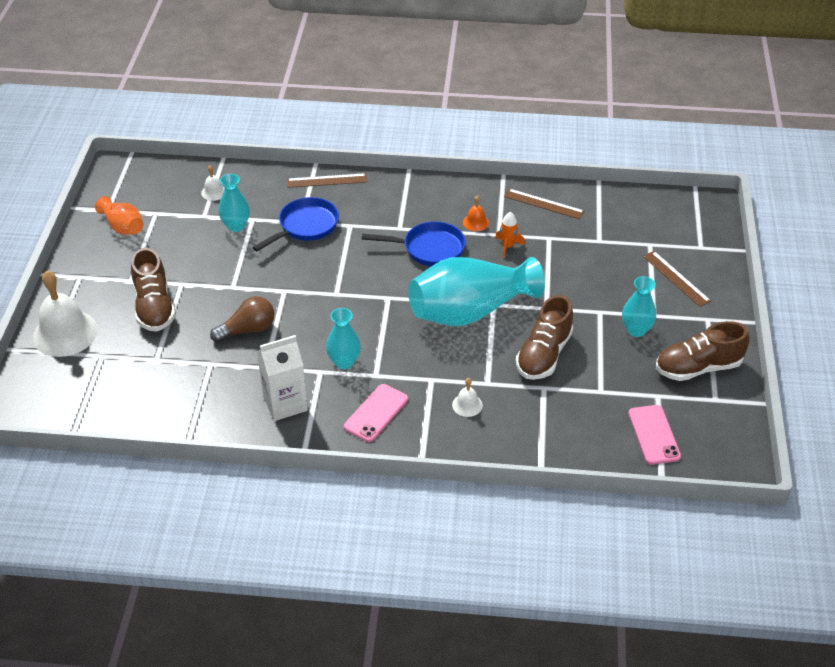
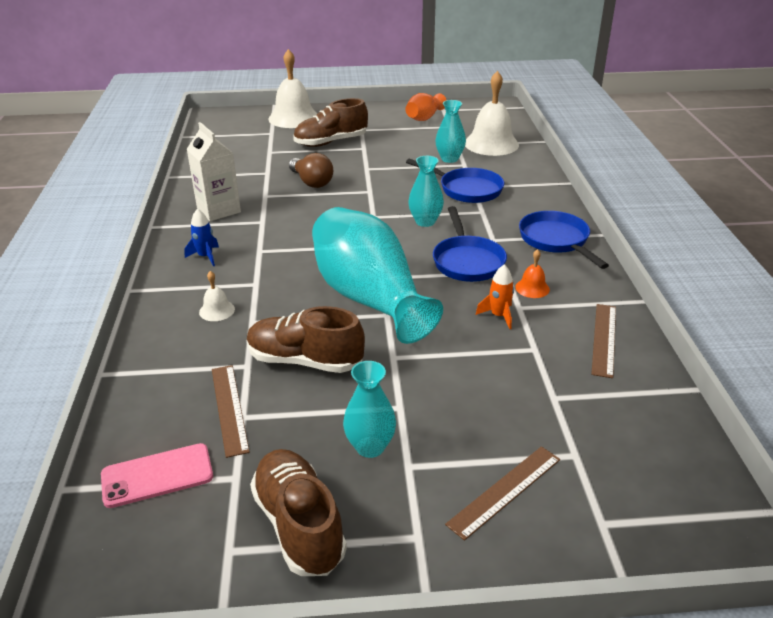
camera: 80 degrees right, 10 degrees down
white bell [201,165,225,201] -> white bell [465,71,519,156], size x2.21
brown ruler [287,173,367,188] -> brown ruler moved to [212,365,250,458]
turquoise vase [326,308,361,369] -> turquoise vase moved to [408,156,444,227]
pink phone [344,384,408,442] -> blue rocket [184,209,219,266]
none -> blue pan [519,211,609,269]

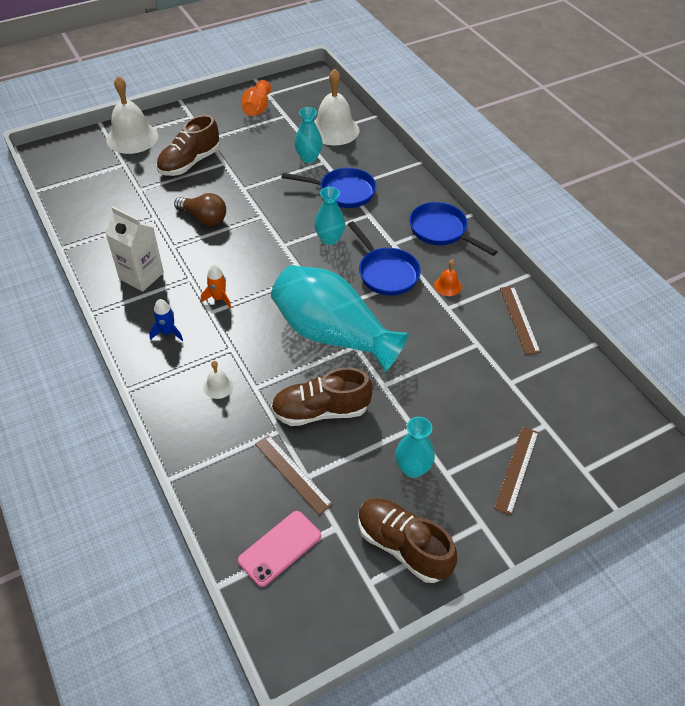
camera: 25 degrees left, 15 degrees up
orange rocket [476,265,514,329] -> orange rocket moved to [201,264,231,308]

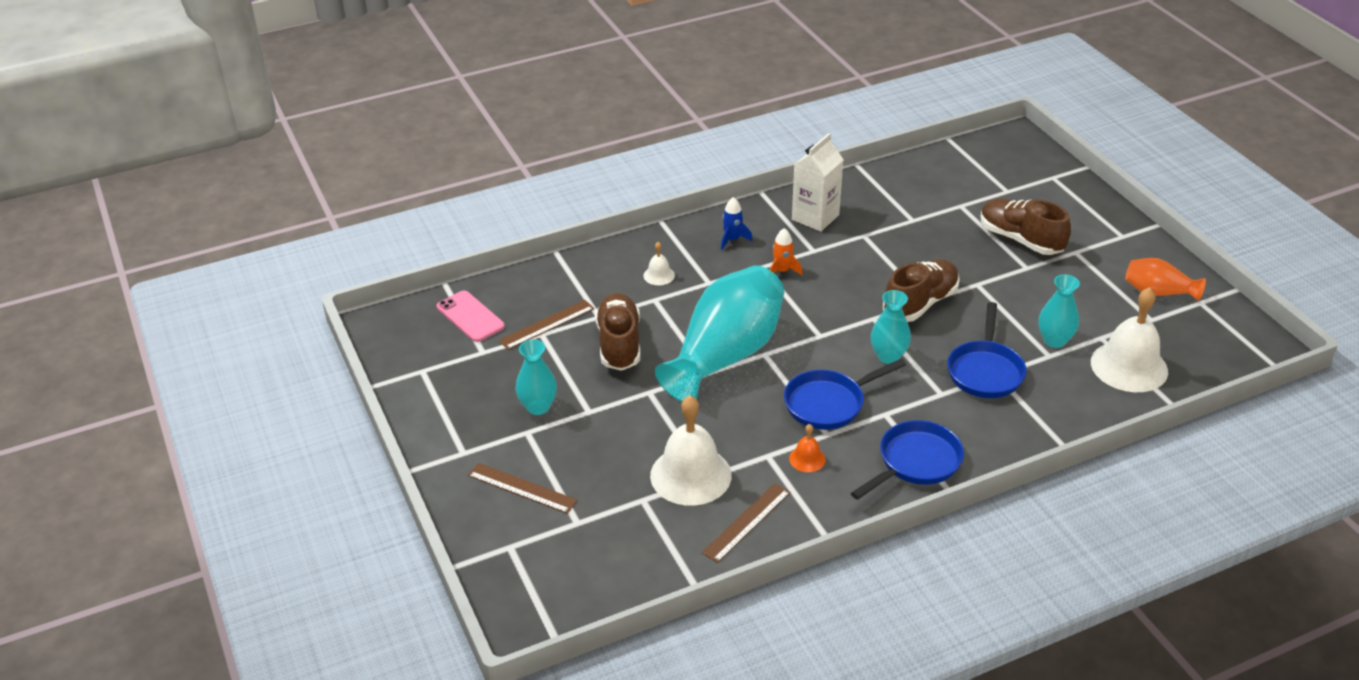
camera: 95 degrees right, 10 degrees down
white bell [106,76,158,154] -> white bell moved to [650,395,732,506]
brown light bulb [174,193,226,226] -> none
brown shoe [358,498,457,583] -> brown shoe moved to [883,259,960,322]
brown ruler [500,286,541,355] -> brown ruler turned 45 degrees counterclockwise [702,483,791,563]

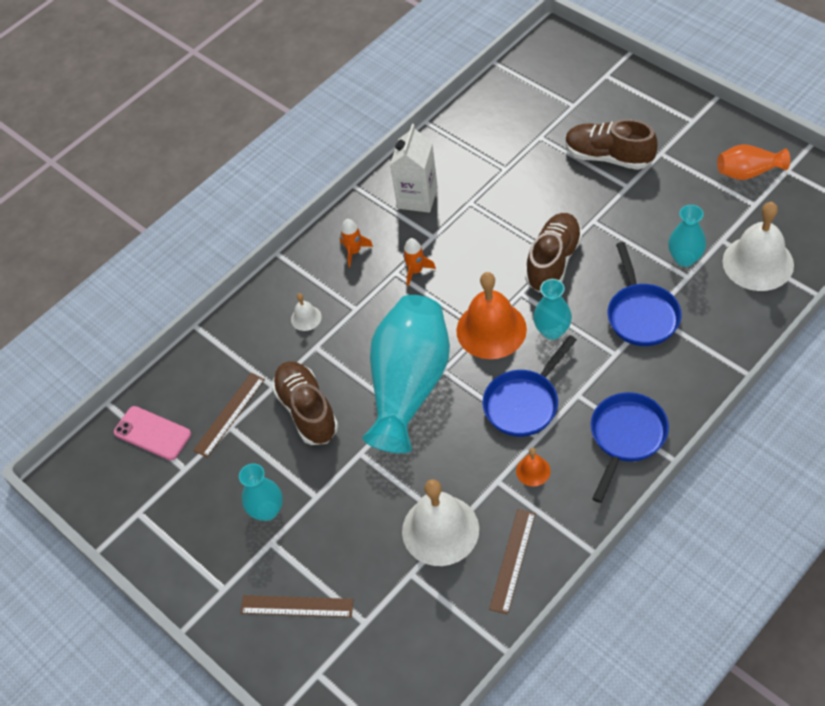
camera: 15 degrees left, 15 degrees up
blue rocket [721,197,753,250] -> orange rocket [340,219,373,267]
none -> orange bell [456,272,527,359]

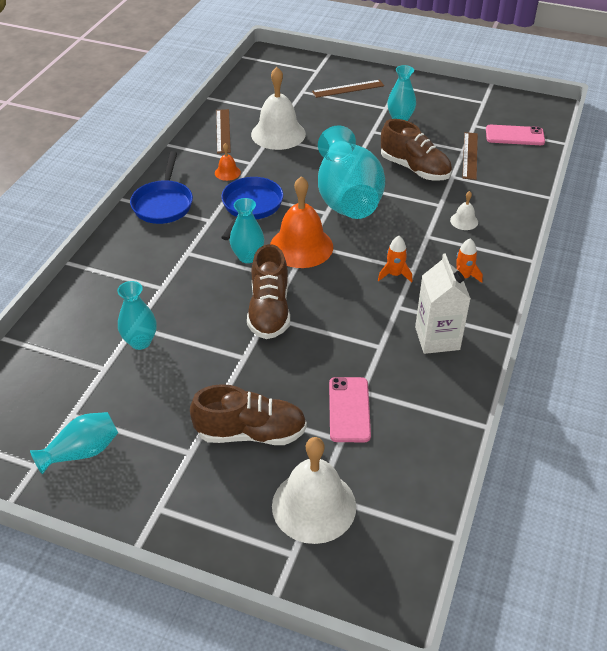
camera: 150 degrees right, 10 degrees down
blue pan [608,242,682,346] -> none
orange vase [717,144,790,180] -> turquoise vase [30,412,118,474]
white bell [722,202,794,291] -> white bell moved to [272,437,356,544]
none -> pink phone [329,377,371,442]

